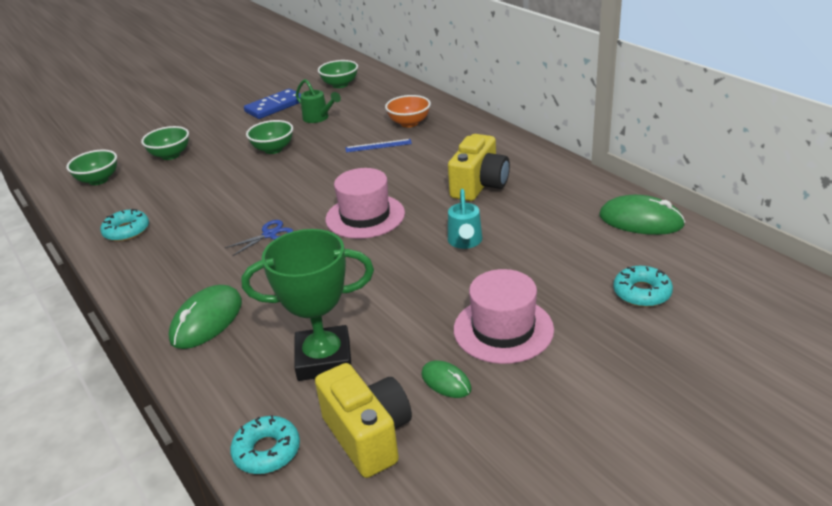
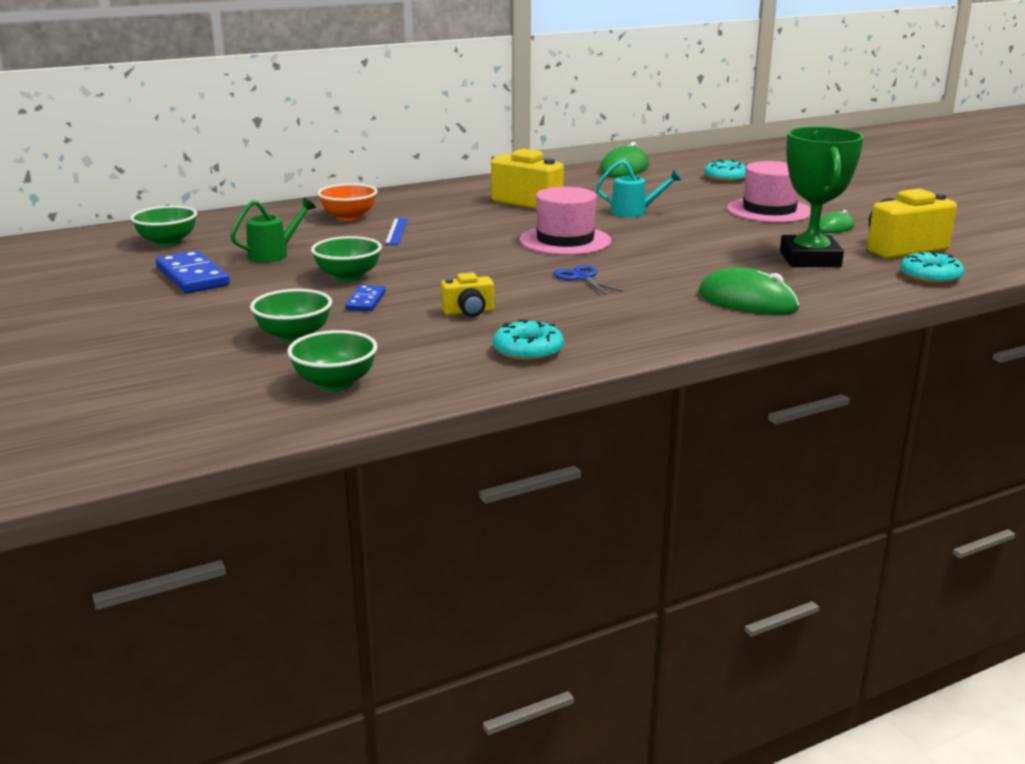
camera: 85 degrees left, 10 degrees down
none -> blue domino [345,285,385,311]
none -> yellow camera [441,272,494,317]

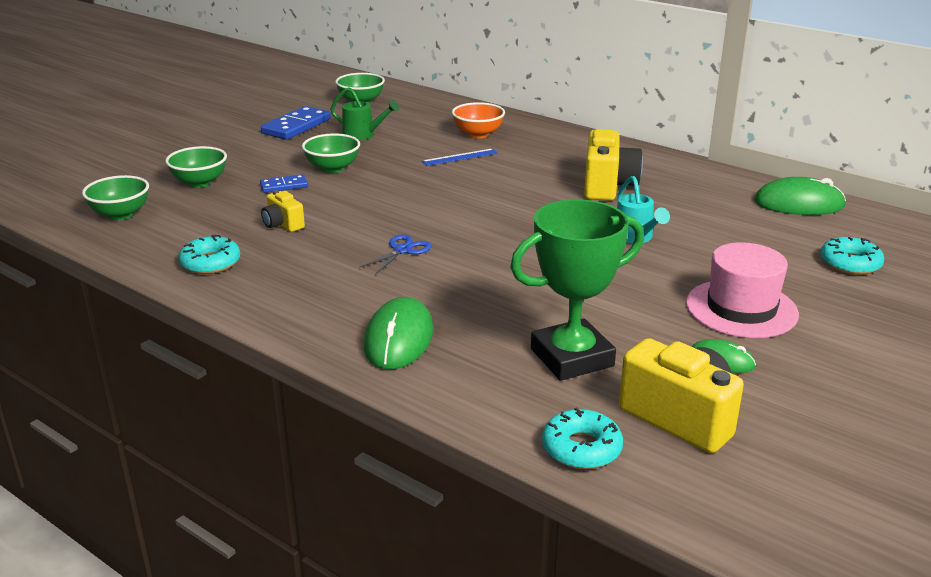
camera: 65 degrees right, 5 degrees up
pink hat [520,187,611,255] -> none

